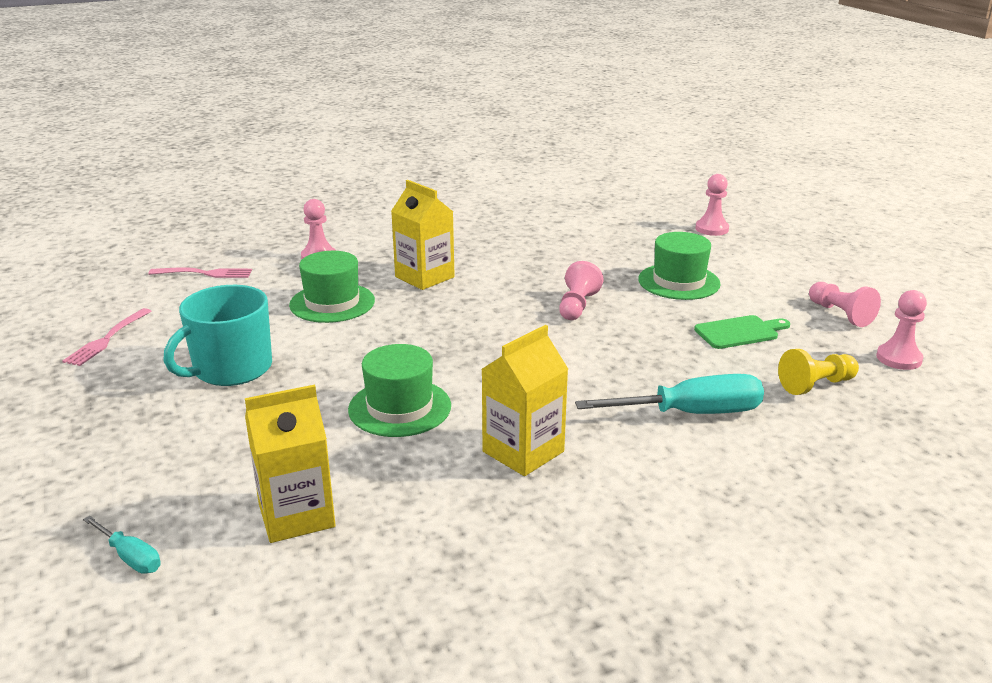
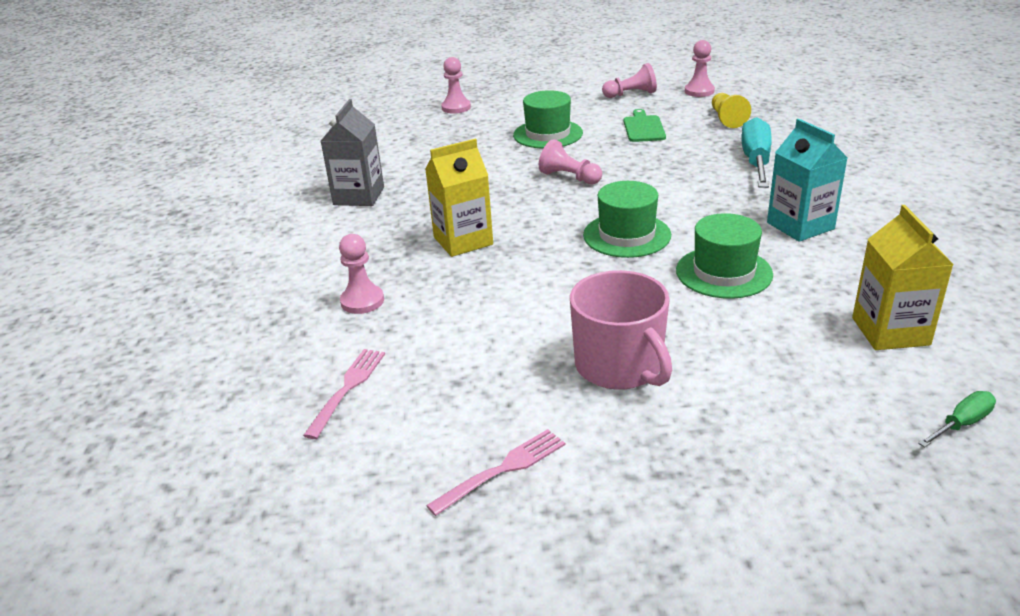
camera: 70 degrees left, 5 degrees up
pink fork [62,308,151,366] -> pink fork turned 75 degrees counterclockwise [426,429,565,516]
turquoise screwdriver [83,516,161,574] -> green screwdriver [918,391,996,447]
turquoise mug [163,285,272,386] -> pink mug [570,270,672,390]
green hat [289,251,375,323] -> green hat moved to [583,181,671,258]
yellow carton [481,325,568,476] -> turquoise carton [767,119,848,242]
none -> grey carton [321,99,384,206]

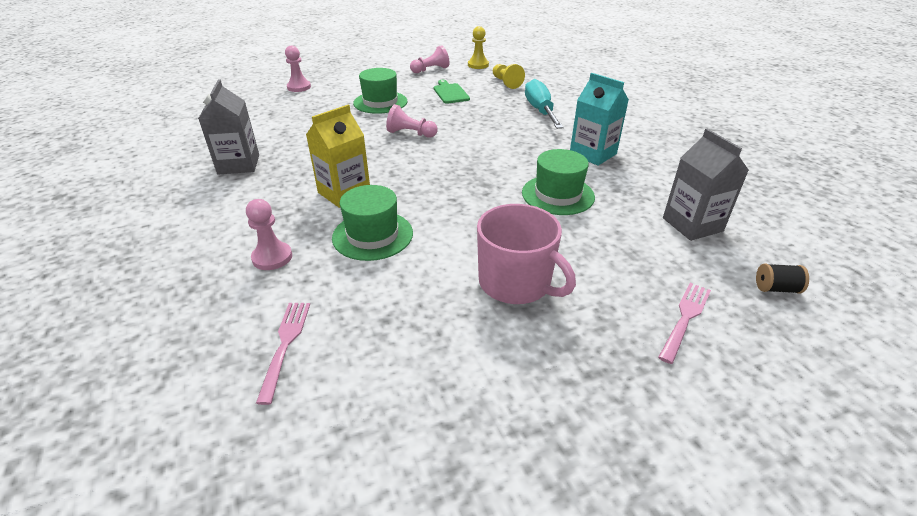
camera: 20 degrees left, 5 degrees up
pink fork [426,429,565,516] -> pink fork moved to [658,283,711,364]
green hat [583,181,671,258] -> green hat moved to [332,185,413,261]
pink pawn [685,40,715,97] -> yellow pawn [468,26,489,69]
yellow carton [852,205,954,350] -> grey carton [663,129,749,241]
green screwdriver [918,391,996,447] -> black spool [756,264,809,294]

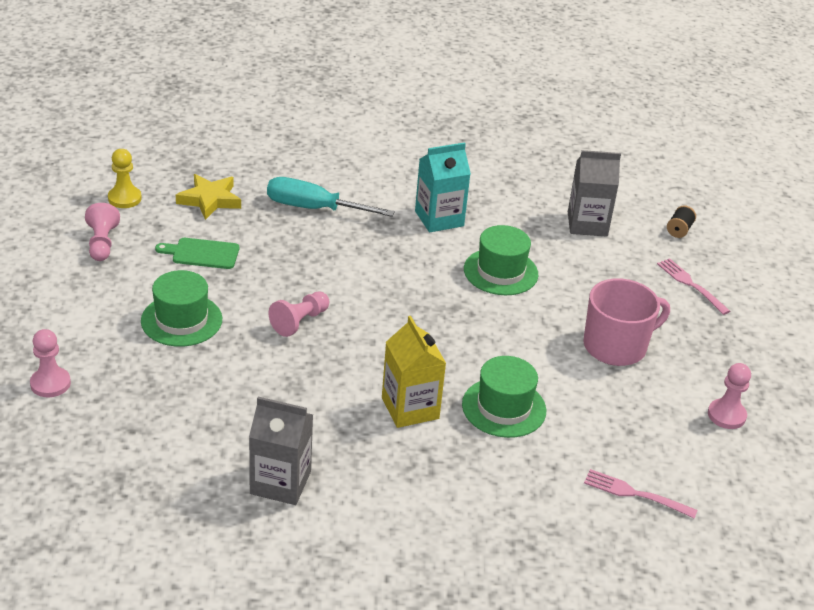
camera: 70 degrees left, 0 degrees up
pink pawn [246,199,292,270] -> pink pawn moved to [708,363,751,429]
yellow pawn [493,64,525,89] -> yellow star [176,174,241,220]

